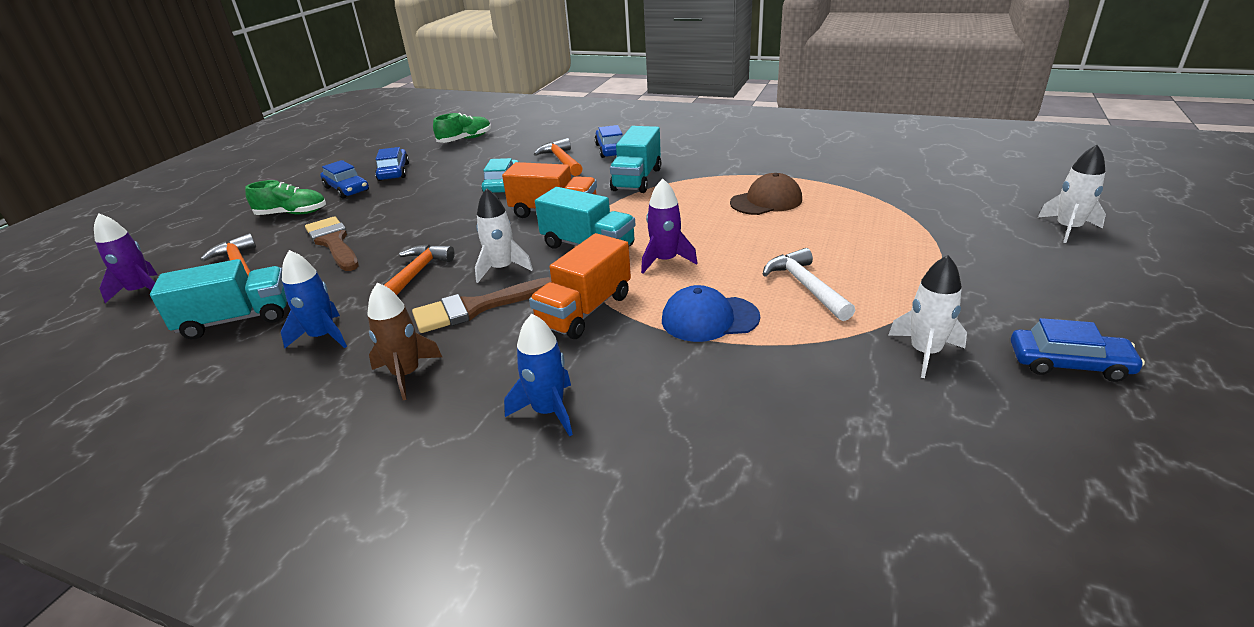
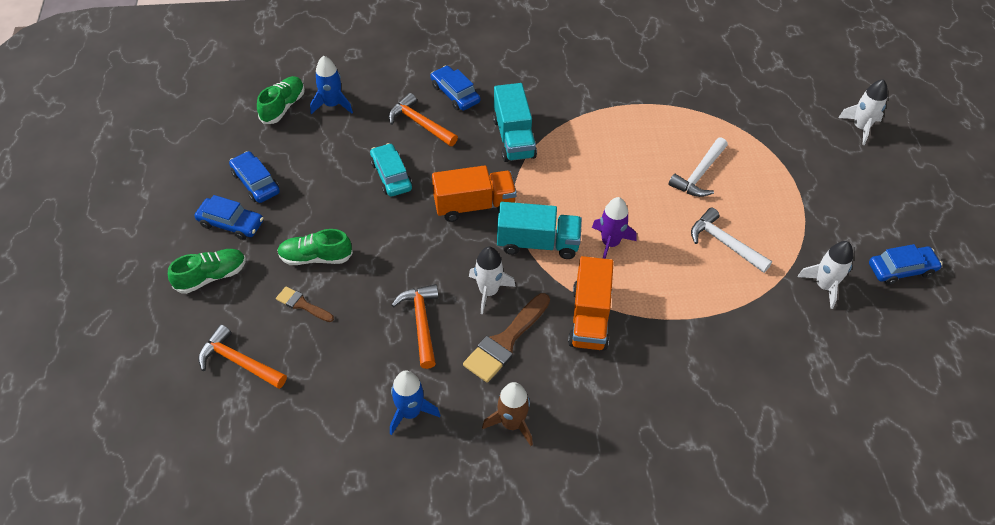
camera: 30 degrees left, 20 degrees up
purple rocket [94,213,158,303] -> none
turquoise truck [150,259,287,339] -> none
brown brush [305,216,359,271] -> brown brush [276,287,334,322], size x0.55
blue rocket [504,314,573,437] -> blue rocket moved to [310,56,353,114]
blue cap [662,285,760,342] -> none
brown cap [730,173,802,215] -> none
none -> green shoe [277,229,353,265]
none -> white hammer [669,137,728,197]

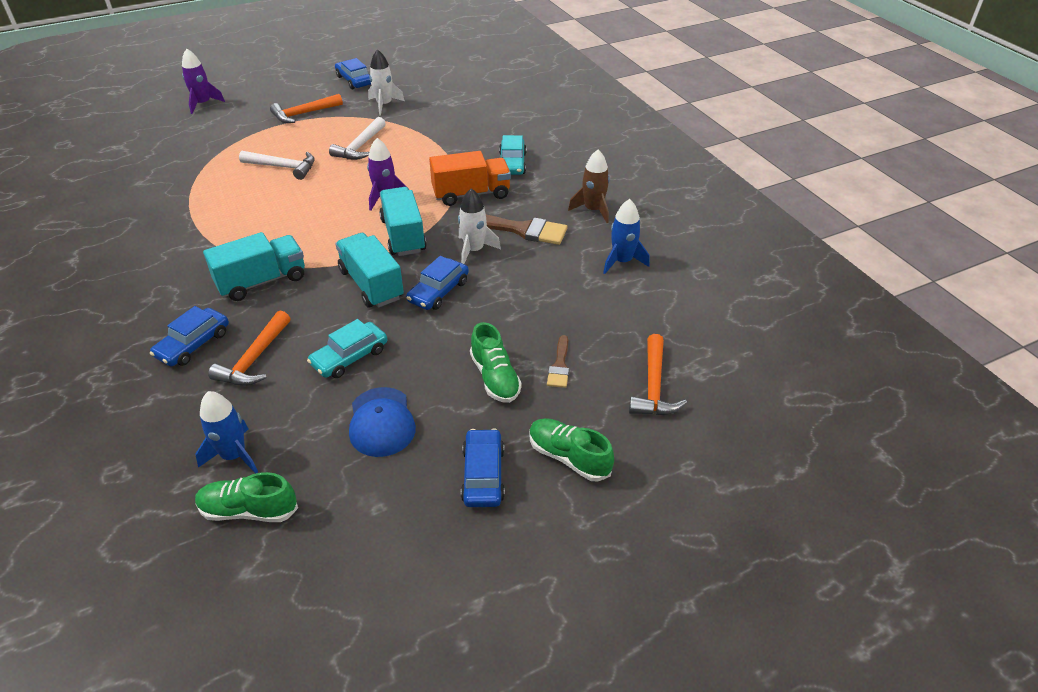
camera: 110 degrees left, 10 degrees down
blue car [229,151,280,203] -> blue car moved to [406,256,469,310]
orange hammer [392,284,439,369] -> orange hammer moved to [270,94,343,123]
orange truck [432,165,517,222] -> turquoise truck [335,233,404,308]
white rocket [838,79,888,145] -> purple rocket [182,48,225,114]
none -> blue cap [349,387,416,457]
none -> turquoise car [499,135,526,175]

